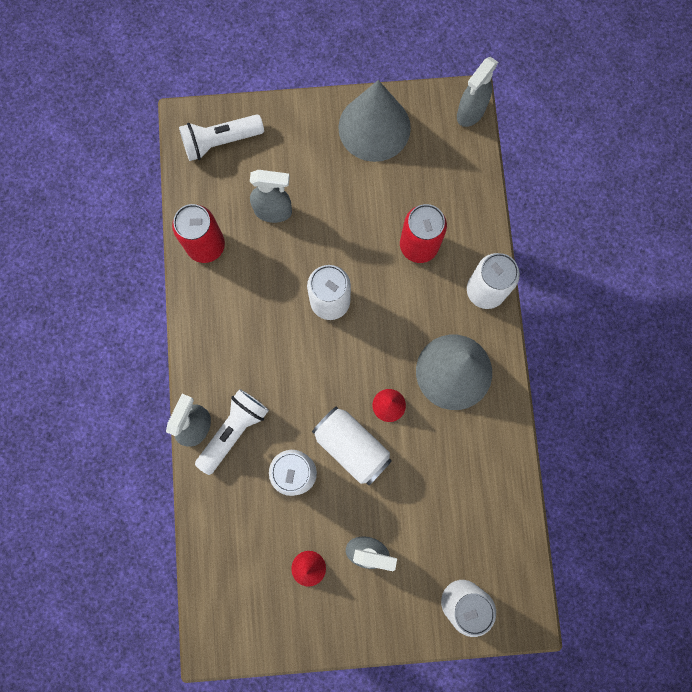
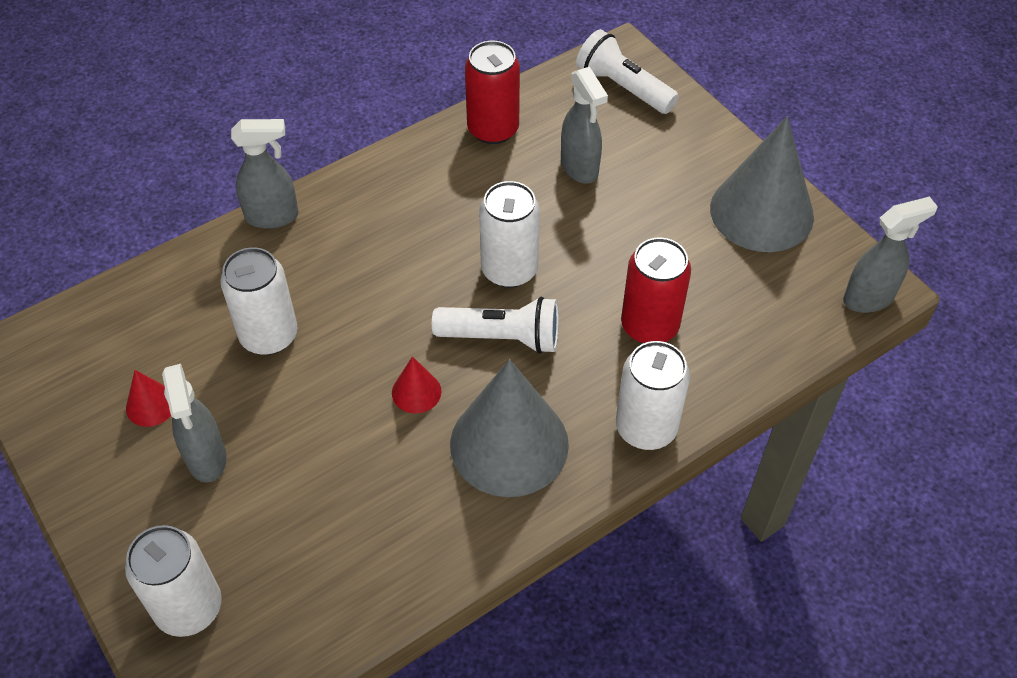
camera: 60 degrees right, 25 degrees down
white flashlight [195,389,269,475] -> white flashlight moved to [432,297,559,354]
white can [312,406,392,485] -> none
grey spray bottle [457,57,498,127] -> grey spray bottle turned 150 degrees clockwise [843,197,938,313]

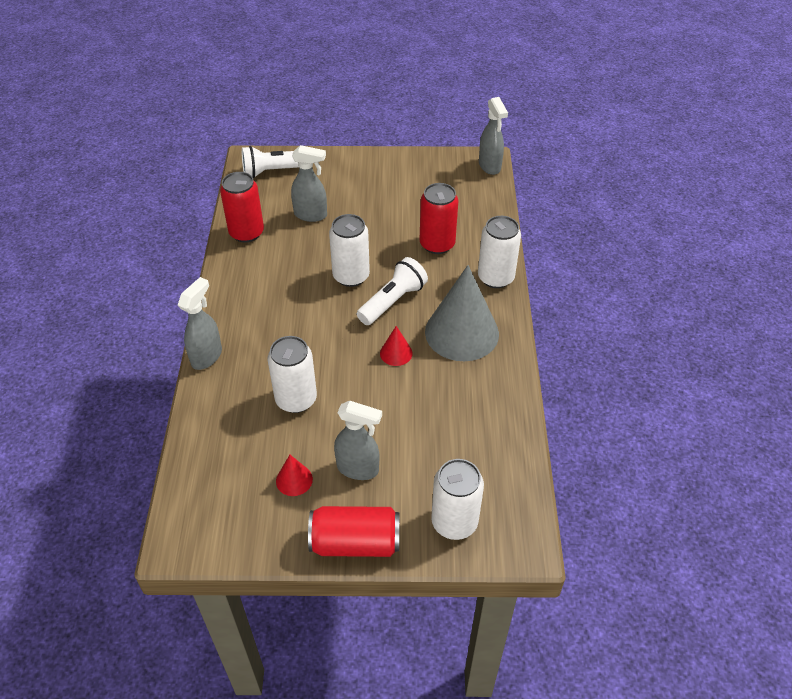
camera: 55 degrees left, 5 degrees down
grey cone [710,116,814,252] -> none
grey spray bottle [843,197,938,313] -> grey spray bottle turned 150 degrees clockwise [479,97,508,175]
none -> red can [308,506,399,557]

